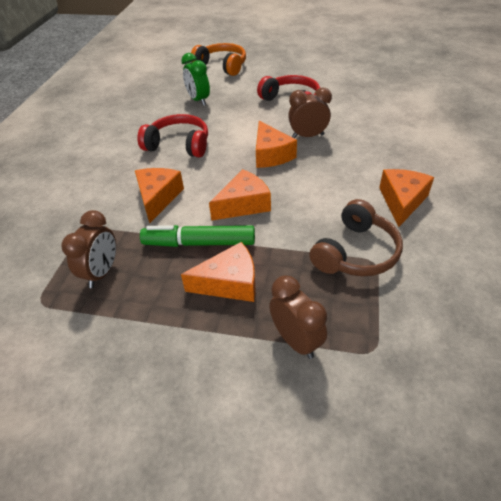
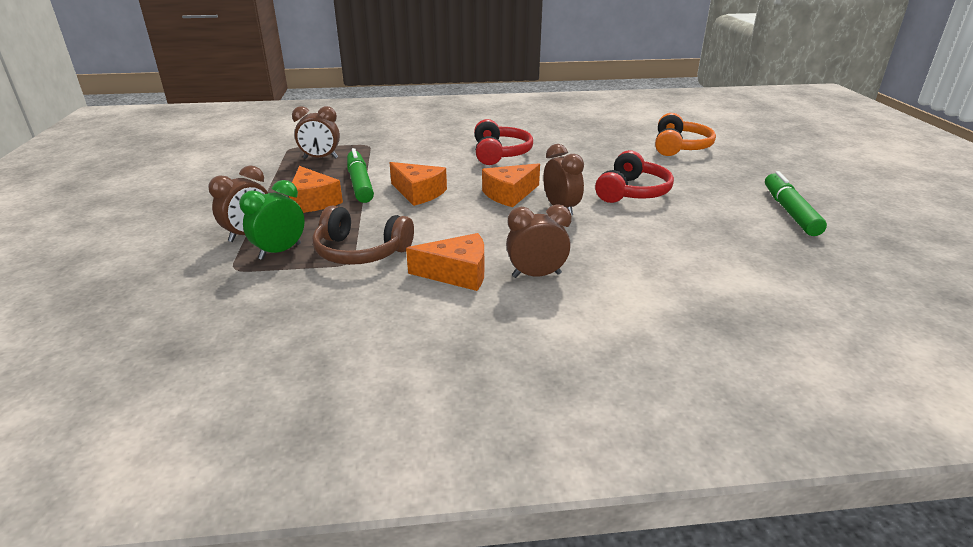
camera: 70 degrees right, 15 degrees down
orange cheese [135,168,184,223] -> none
green clock [181,53,210,106] -> green clock moved to [239,180,305,260]
none -> brown clock [506,204,572,278]
none -> green marker [765,171,827,236]

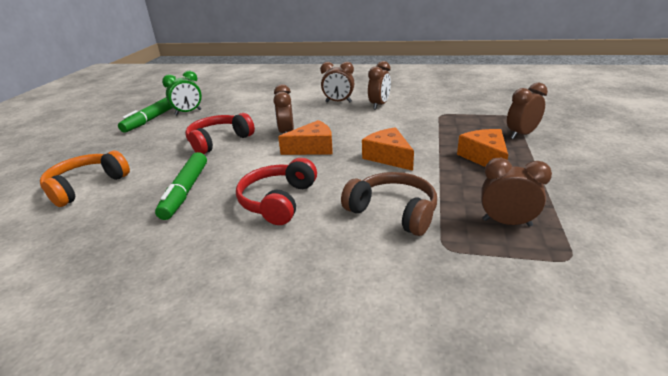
camera: 160 degrees left, 0 degrees up
green clock [239,180,305,260] -> green clock moved to [162,71,202,115]
brown headphones [312,206,414,265] -> brown headphones moved to [341,172,437,236]
green marker [347,148,374,203] -> green marker moved to [155,152,207,220]
orange cheese [406,233,484,291] -> brown clock [368,61,391,110]

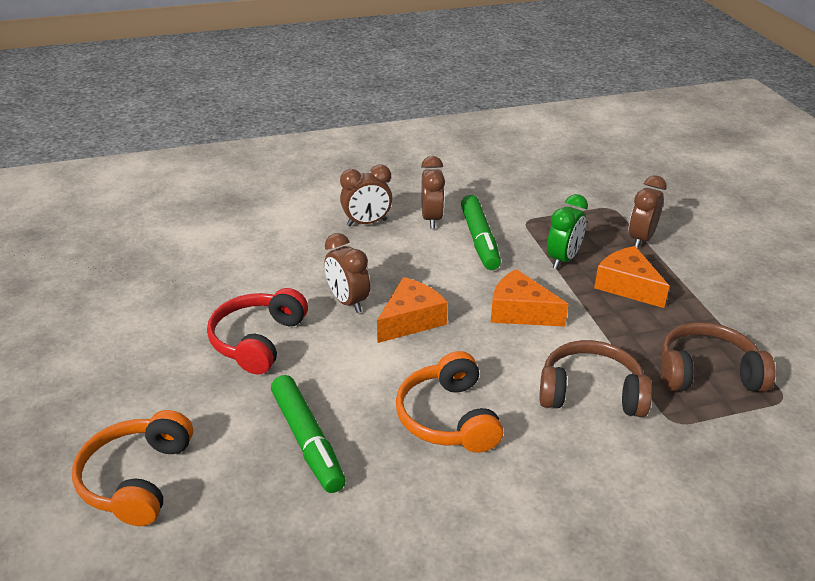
camera: 30 degrees left, 5 degrees up
green marker [118,97,173,133] -> green marker moved to [461,195,501,270]
green clock [162,71,202,115] -> green clock moved to [547,194,588,269]
red headphones [236,158,317,225] -> orange headphones [396,351,503,453]
brown clock [481,158,552,227] -> brown headphones [661,322,776,392]

